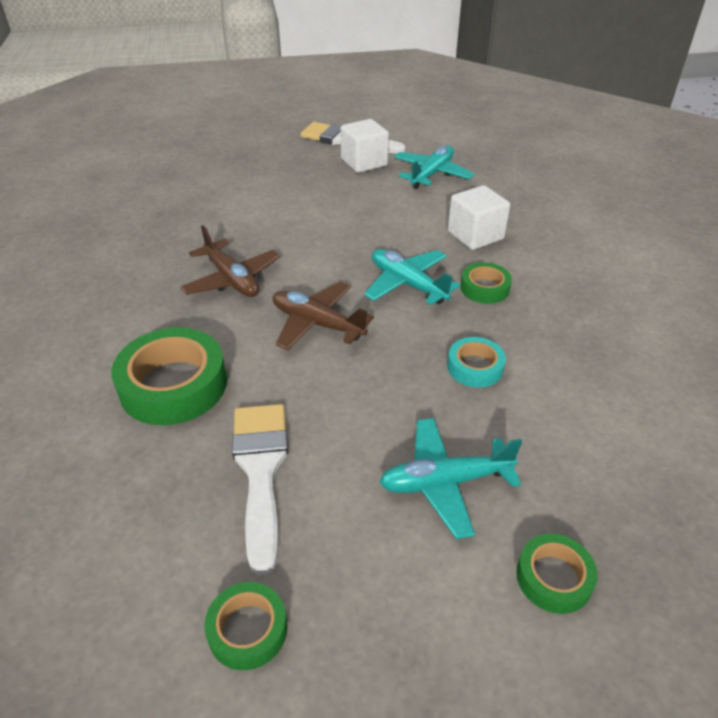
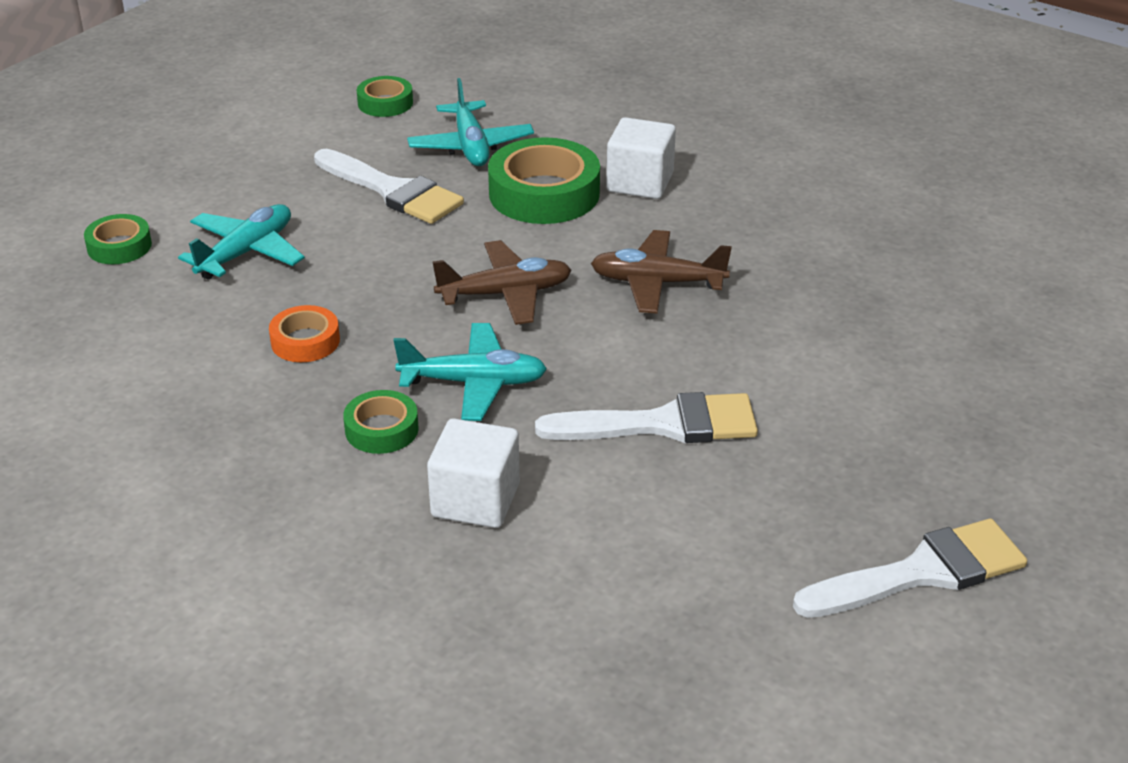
camera: 135 degrees right, 5 degrees down
green tape [204,582,287,670] -> green tape moved to [357,76,413,117]
white cube [340,119,389,173] -> white cube moved to [606,117,676,199]
turquoise plane [394,145,475,189] -> turquoise plane moved to [407,78,534,166]
turquoise tape [447,337,506,388] -> orange tape [269,305,340,362]
none -> white brush [535,392,758,443]

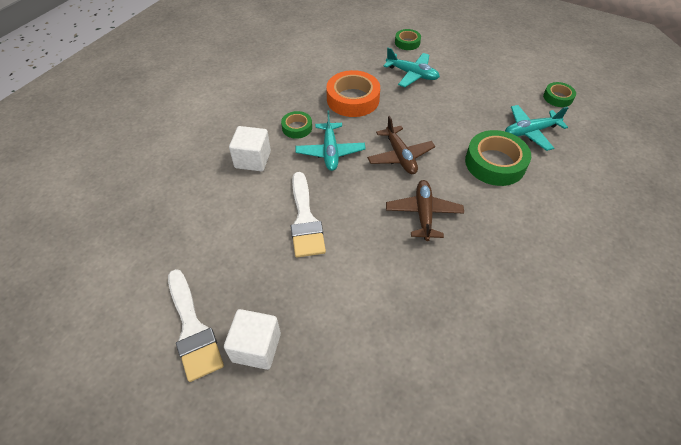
camera: 85 degrees right, 15 degrees up
orange tape [269,305,340,362] -> orange tape [326,70,380,117], size x1.84
white brush [314,149,464,224] -> none
white cube [606,117,676,199] -> white cube moved to [224,309,281,370]

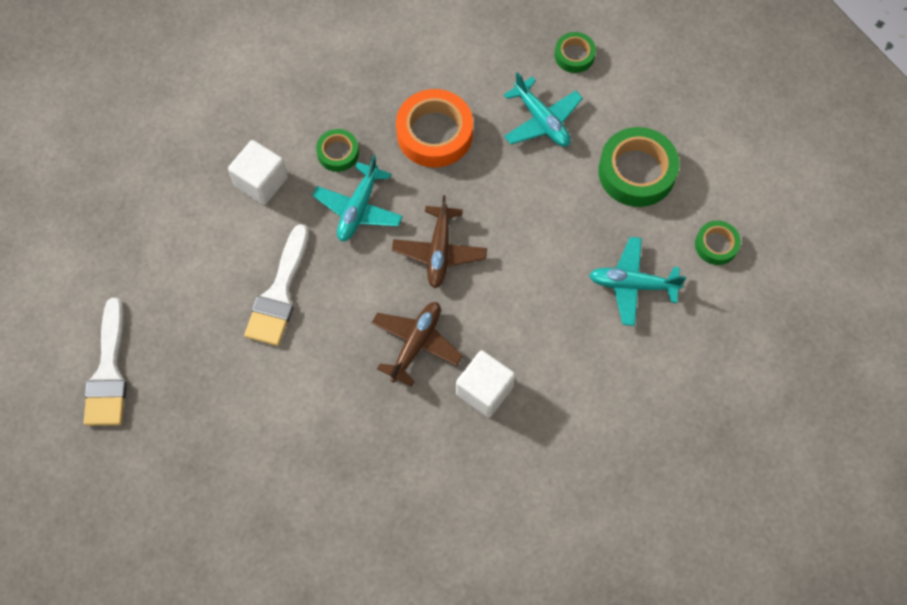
camera: 25 degrees right, 15 degrees up
white cube [224,309,281,370] -> white cube moved to [456,350,515,417]
green tape [465,130,531,186] -> green tape moved to [598,127,679,207]

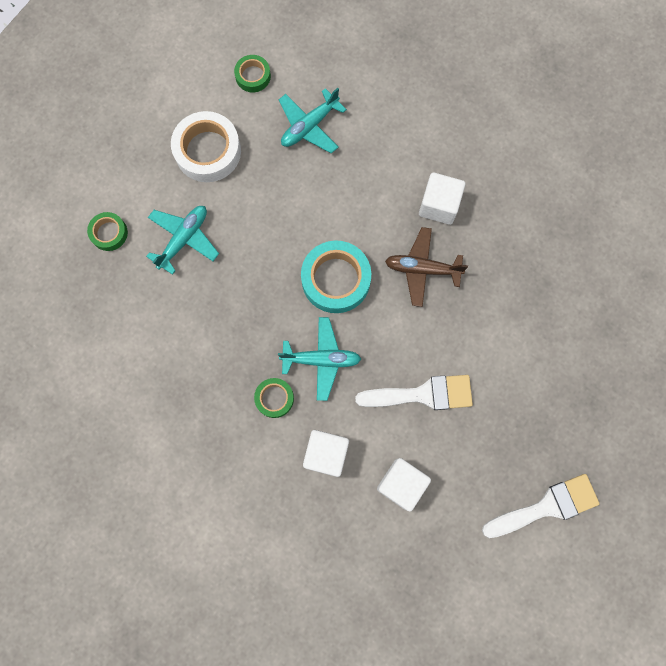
camera: 110 degrees left, 10 degrees up
brown plane [392,195,487,288] -> turquoise tape [301,241,371,313]
orange tape [396,89,473,168] -> none
turquoise plane [589,237,686,326] -> turquoise plane turned 60 degrees clockwise [279,88,347,154]
green tape [598,127,679,207] -> white tape [171,111,241,182]
none -> white cube [377,458,431,512]

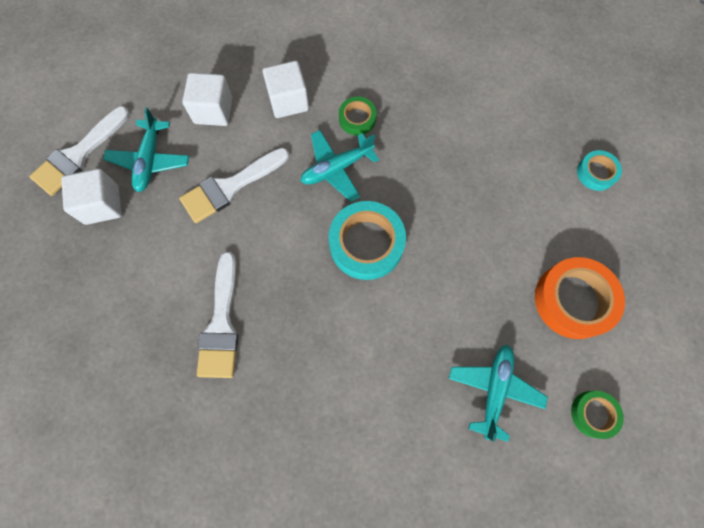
camera: 150 degrees right, 5 degrees down
green tape [87,212,128,251] -> turquoise tape [577,150,622,191]
turquoise plane [146,206,219,275] -> turquoise plane moved to [103,107,189,192]
white tape [171,111,241,182] -> orange tape [535,257,625,339]
brown plane [385,227,468,307] -> none
white cube [419,172,465,225] -> white cube moved to [61,169,122,225]
none -> white brush [197,252,239,378]

